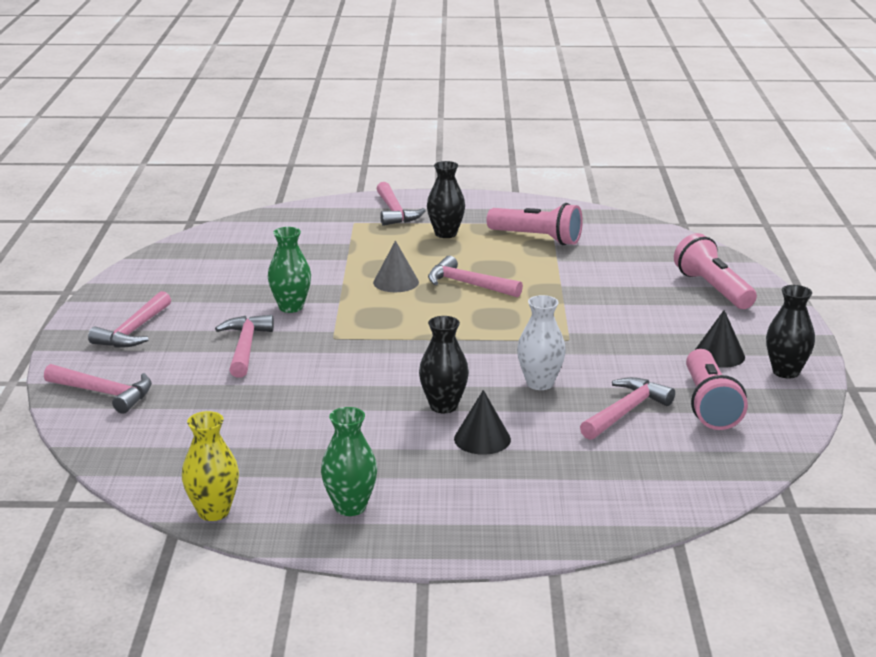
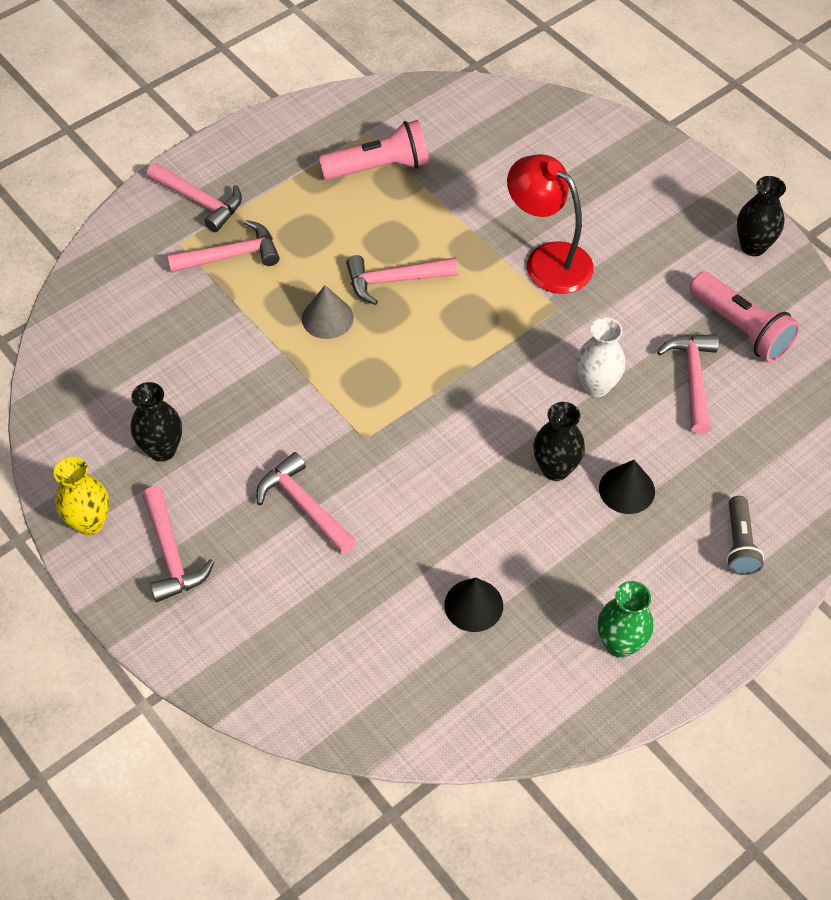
camera: 40 degrees left, 30 degrees up
pink hammer [44,364,152,414] -> pink hammer moved to [167,220,280,273]
yellow vase [182,411,239,521] -> yellow vase moved to [54,457,109,535]
green vase [268,227,311,313] -> none
black vase [427,161,465,238] -> black vase moved to [131,382,182,462]
pink flashlight [674,233,757,309] -> none
black cone [695,310,745,368] -> black cone moved to [444,578,503,632]
none -> red lamp [507,154,594,294]
none -> grey flashlight [726,496,764,575]

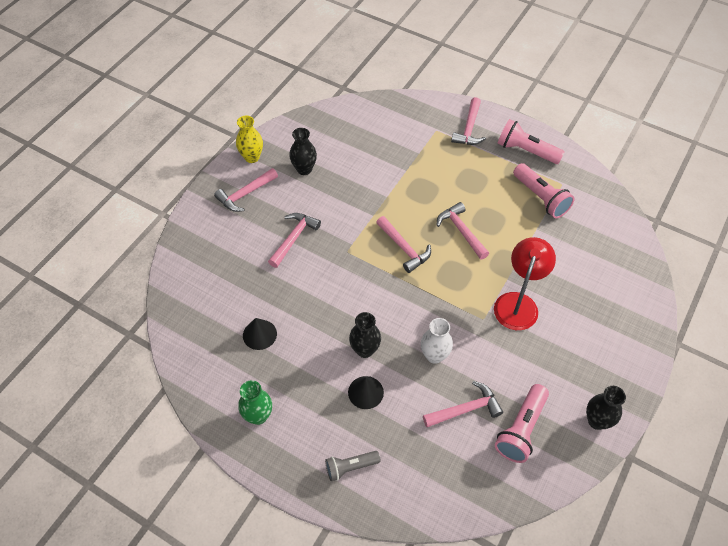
camera: 70 degrees right, 0 degrees up
pink hammer [167,220,280,273] -> pink hammer moved to [376,216,431,273]
grey cone [302,285,354,339] -> none
none -> pink flashlight [498,119,564,164]

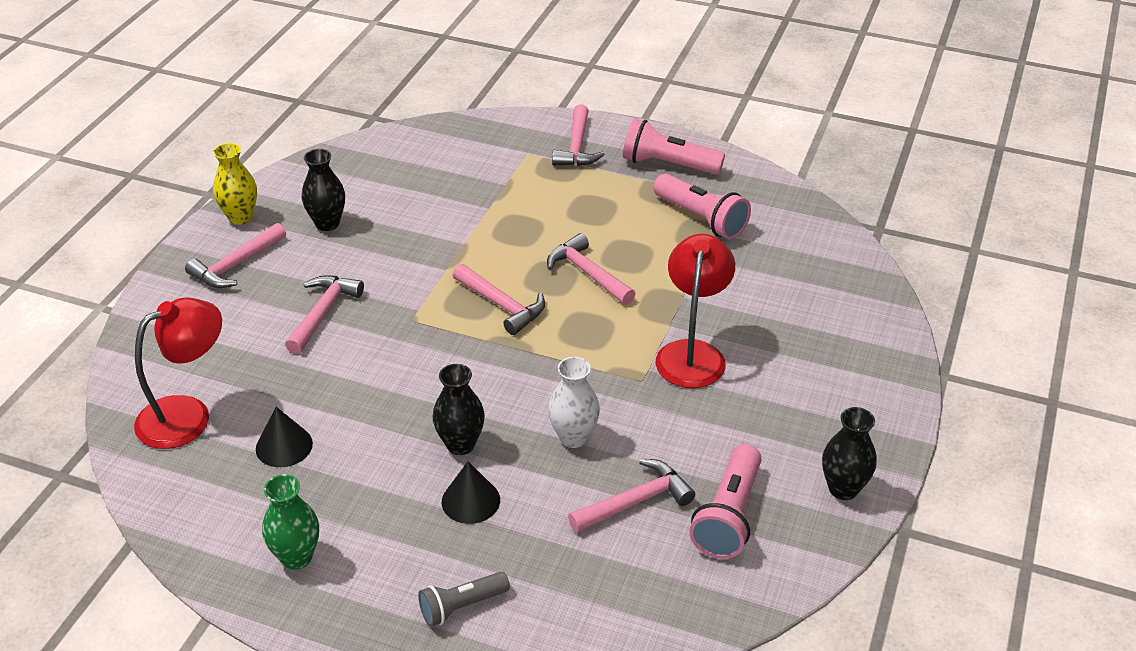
camera: 10 degrees left, 15 degrees down
none -> red lamp [134,298,222,449]

